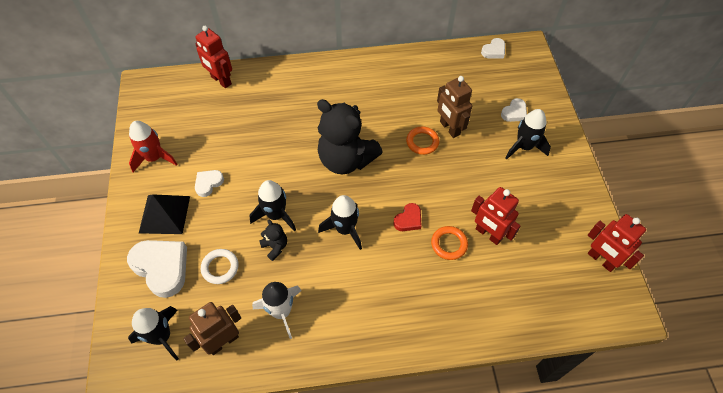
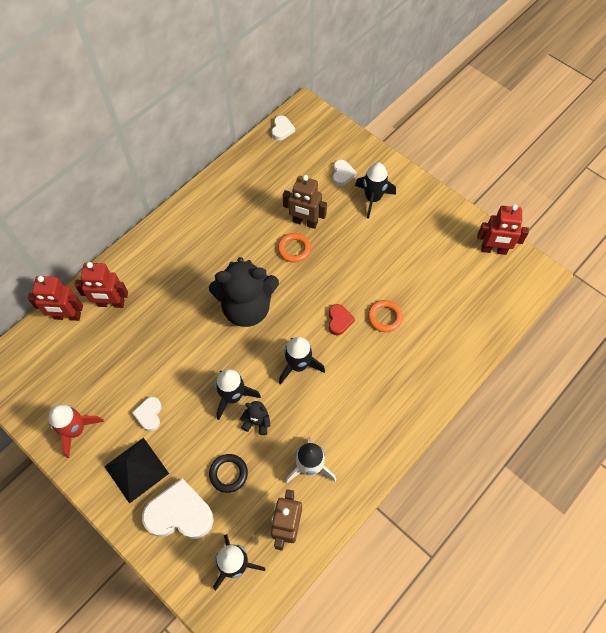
camera: 40 degrees left, 5 degrees up
white ring [201,249,239,284] -> black ring [209,454,248,493]
red robot [471,187,521,245] -> red robot moved to [75,262,128,308]

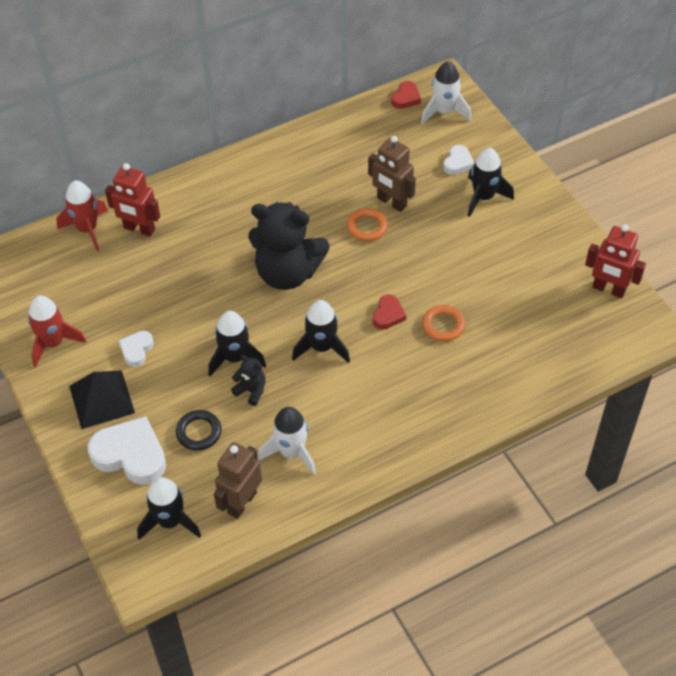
camera: 20 degrees right, 10 degrees down
red robot [28,276,83,321] -> red rocket [57,180,108,251]
white heart [272,115,295,141] -> red heart [391,81,421,109]
none -> white rocket [421,61,471,125]

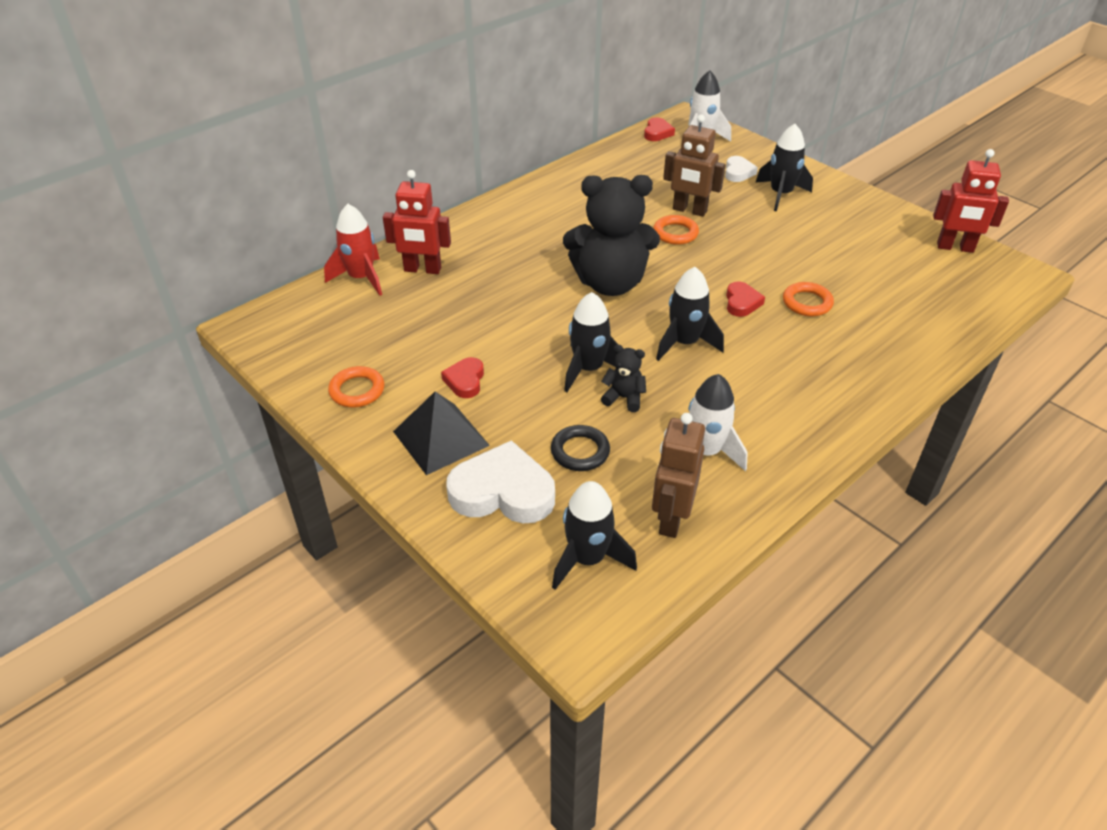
camera: 15 degrees left, 10 degrees down
red rocket [28,296,86,367] -> orange ring [328,366,384,407]
white heart [118,331,154,367] -> red heart [441,357,484,398]

